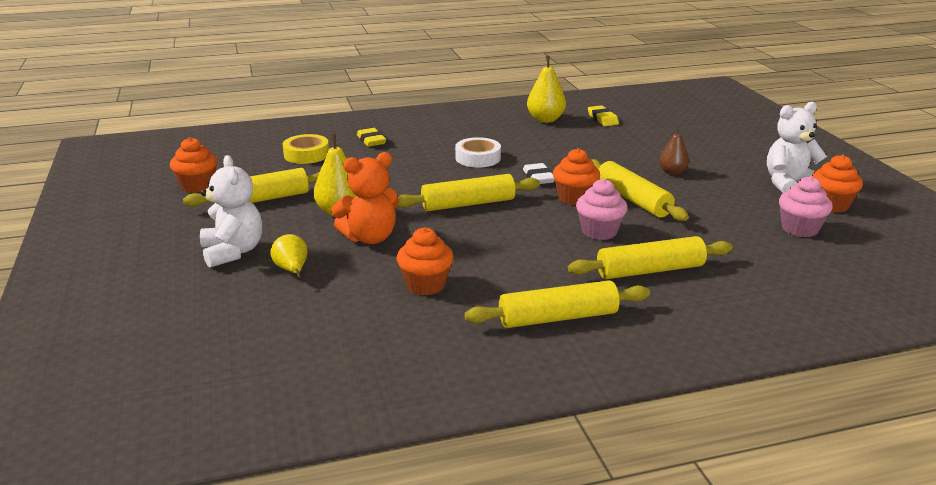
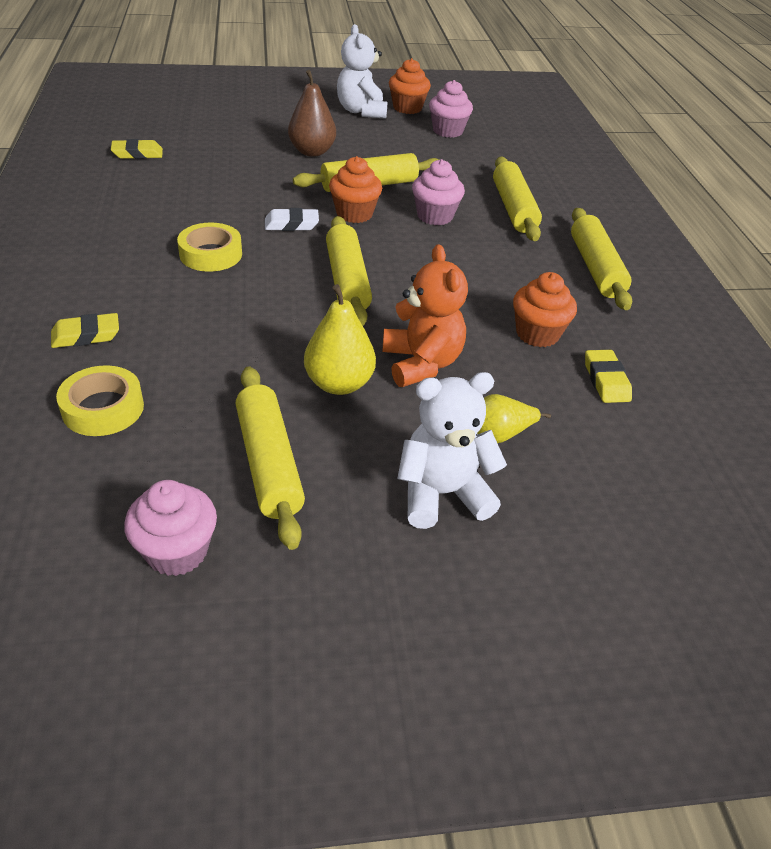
camera: 85 degrees left, 15 degrees up
orange cupcake [170,137,217,193] -> pink cupcake [124,480,217,576]
white tape [455,137,501,168] -> yellow tape [177,223,242,272]
yellow pear [527,56,566,123] -> none
brown pear [659,126,689,175] -> brown pear [288,70,336,157], size x1.53
none -> yellow eraser [585,350,632,403]

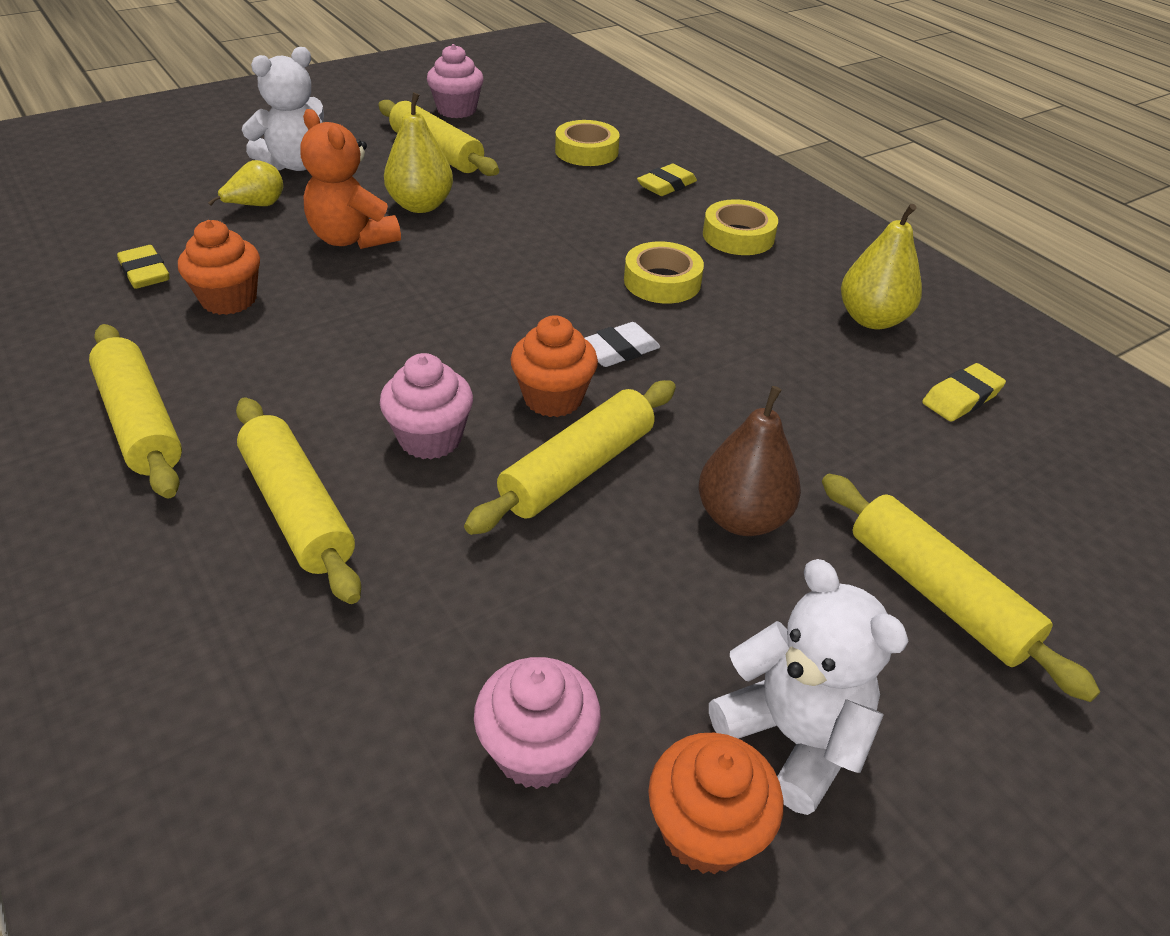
camera: 155 degrees right, 0 degrees up
yellow rolling pin [326,216,372,326] -> yellow rolling pin moved to [822,474,1100,702]
none -> yellow tape [703,199,778,255]
none -> yellow pear [841,204,922,329]

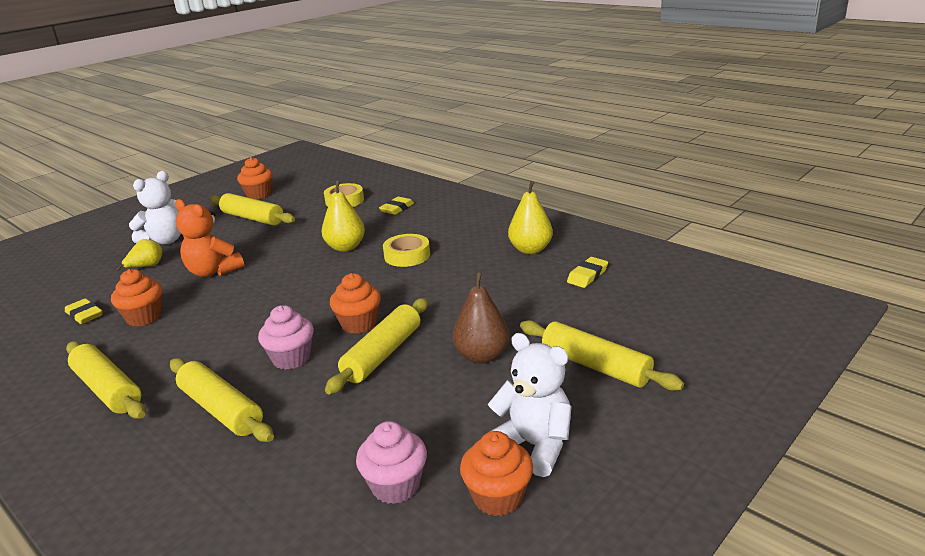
camera: 10 degrees left, 15 degrees down
yellow pear [384,92,453,213] -> yellow pear moved to [322,180,365,252]
pink cupcake [427,44,484,118] -> orange cupcake [237,157,273,200]
white eraser [584,322,660,367] -> none
yellow tape [703,199,778,255] -> none

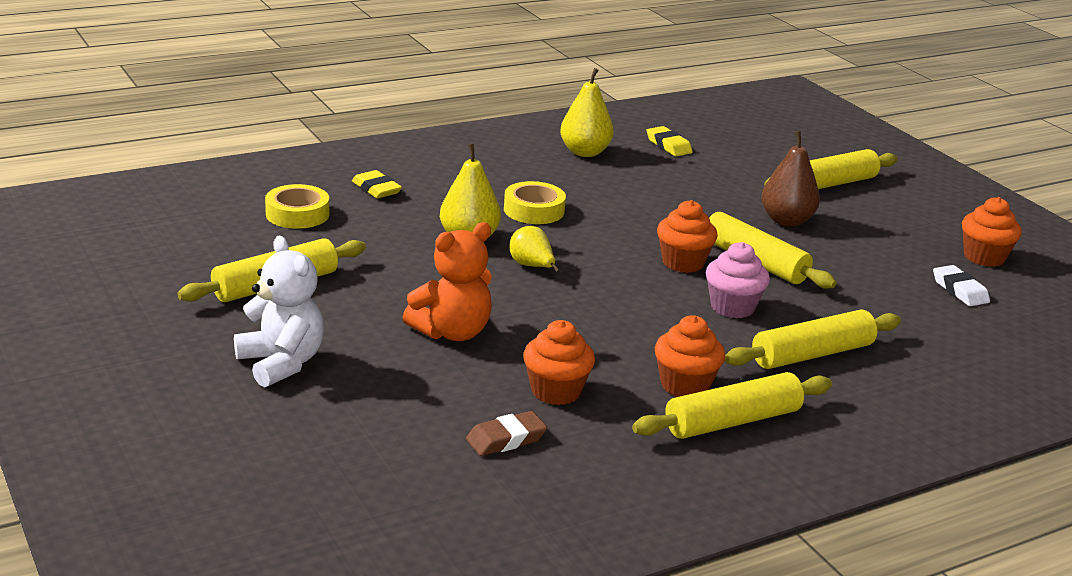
camera: 75 degrees left, 0 degrees up
yellow eraser [65,298,102,324] -> brown eraser [466,411,547,456]
yellow pear [116,239,162,271] -> yellow pear moved to [510,226,560,272]
orange cupcake [237,157,273,200] -> orange cupcake moved to [655,315,725,397]
pink cupcake [356,421,427,504] -> white eraser [933,265,990,306]
white teddy bear [488,333,572,477] -> none

